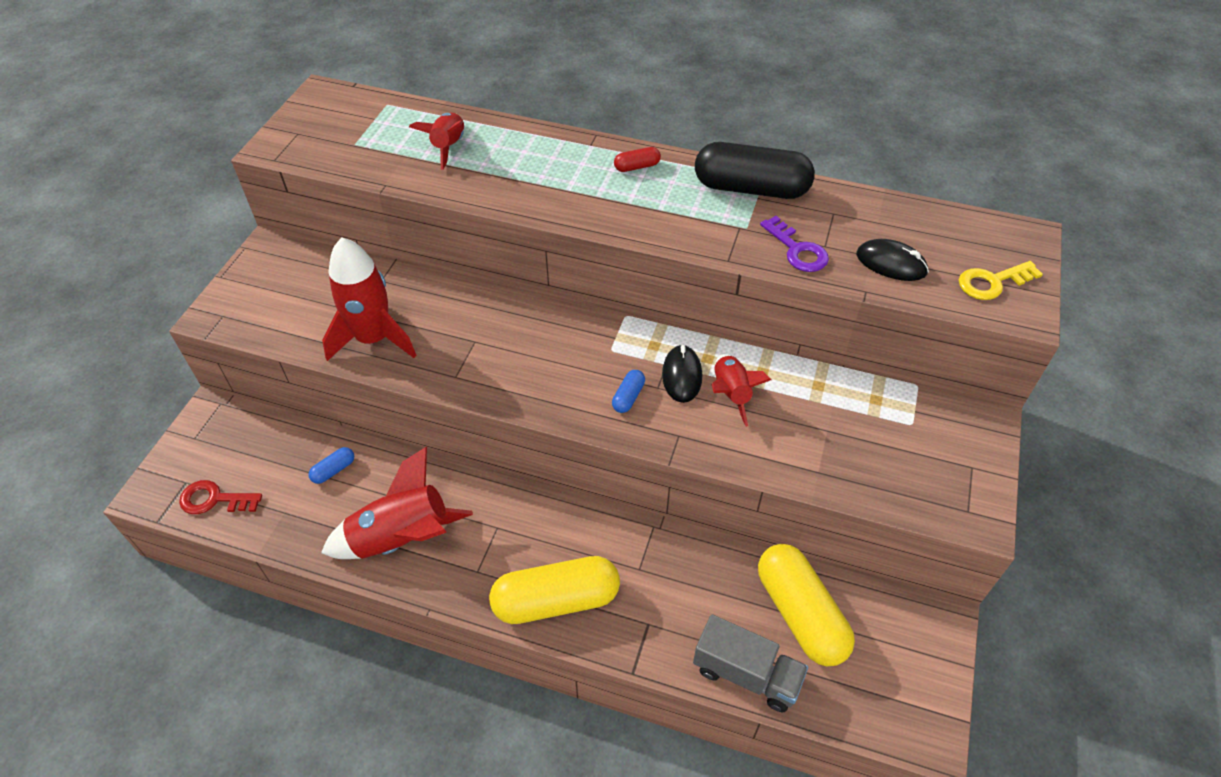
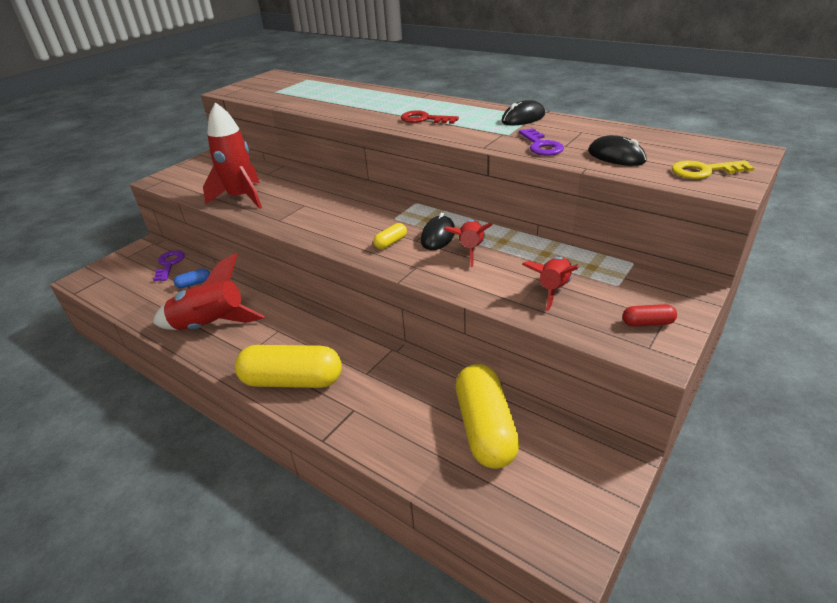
camera: 20 degrees right, 15 degrees down
red key [179,480,262,514] -> red key moved to [401,110,459,124]
red rocket [409,113,464,170] -> red rocket moved to [522,256,579,311]
blue capsule [612,370,645,413] -> yellow capsule [373,223,407,249]
red capsule [614,147,661,172] -> red capsule moved to [622,304,677,327]
grey truck [693,614,808,712] -> none
black capsule [695,142,815,199] -> black mouse [501,100,545,126]
none -> purple key [153,250,185,281]

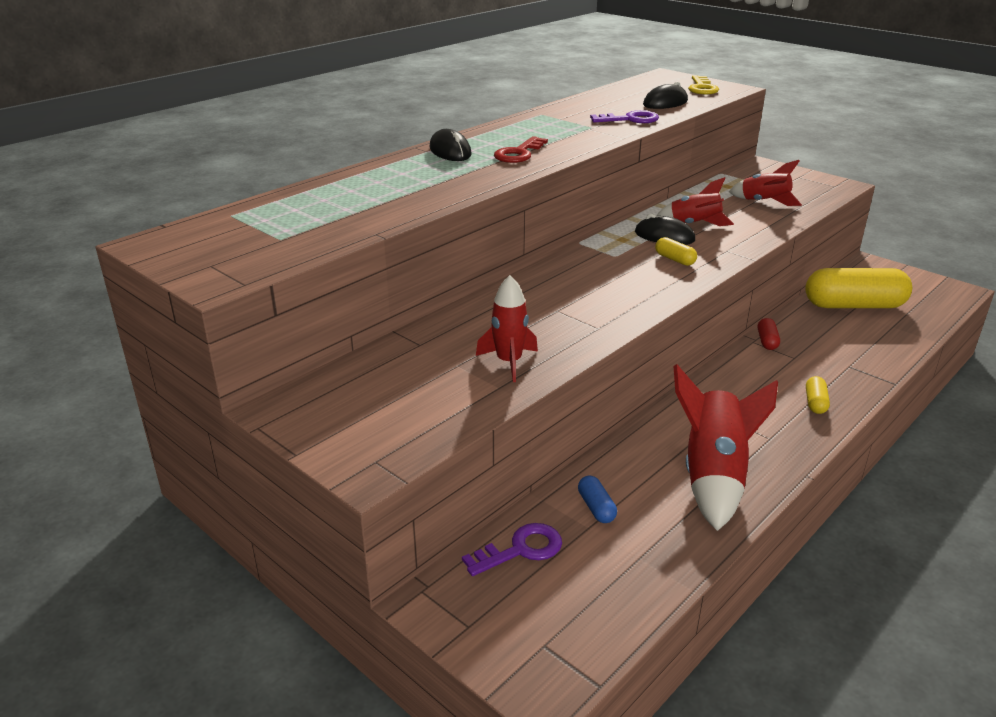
camera: 85 degrees left, 5 degrees down
purple key [153,250,185,281] -> purple key turned 150 degrees clockwise [462,523,562,576]
red rocket [203,102,262,209] -> red rocket [476,275,538,382], size x0.60
yellow capsule [235,345,342,388] -> yellow capsule [806,376,830,414], size x0.42
black mouse [501,100,545,126] -> black mouse moved to [430,129,471,161]
red capsule [622,304,677,327] -> red capsule moved to [758,318,780,350]

